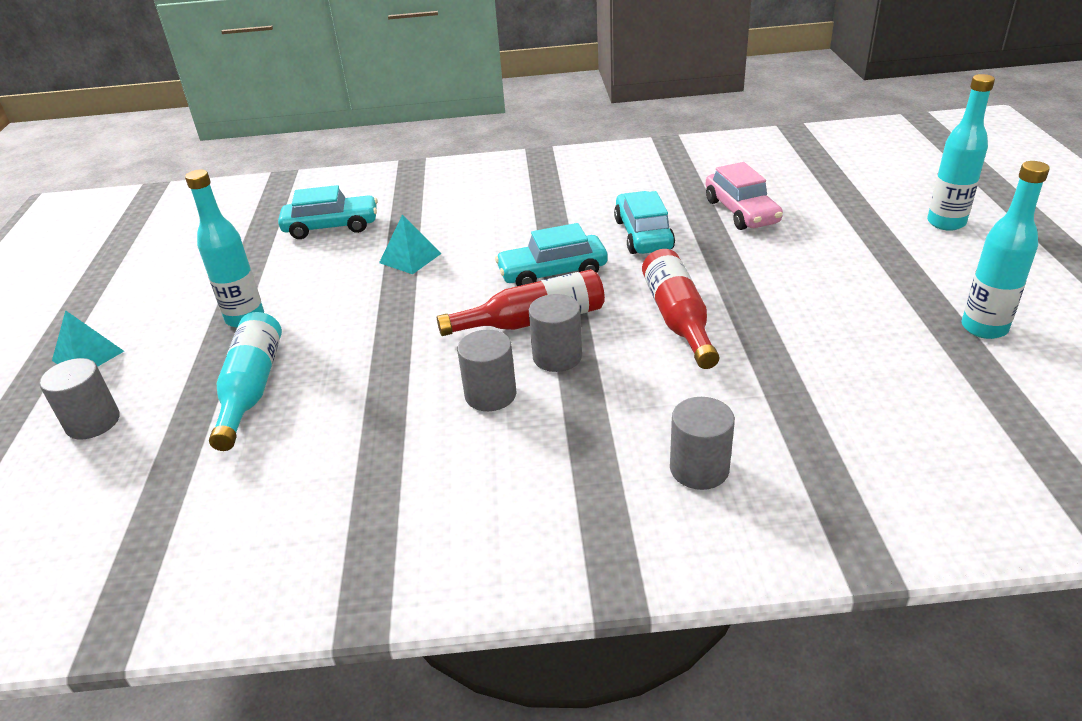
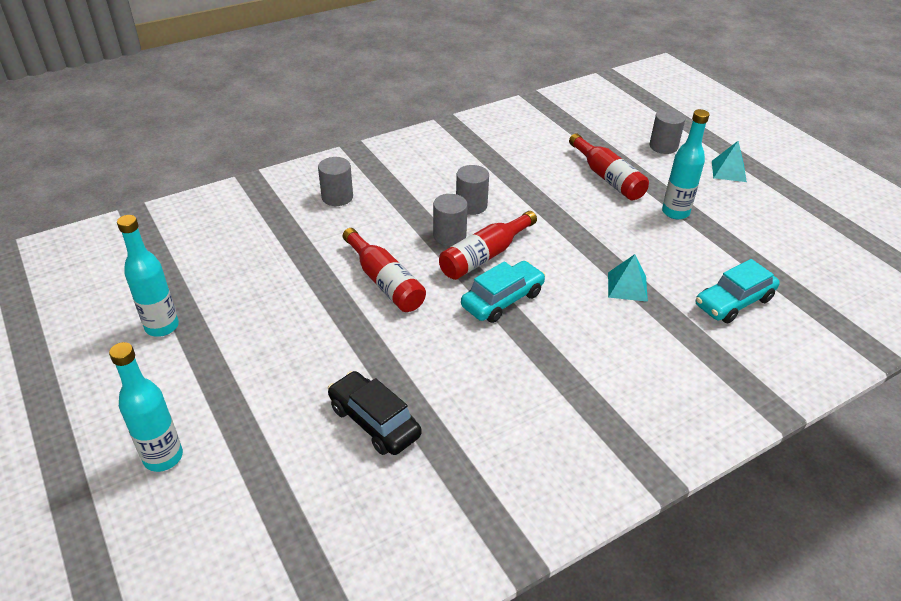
camera: 150 degrees right, 5 degrees up
turquoise bottle [209,312,282,451] -> red bottle [569,133,649,201]
turquoise car [614,191,675,254] -> none
pink car [706,162,783,230] -> black car [328,371,422,455]

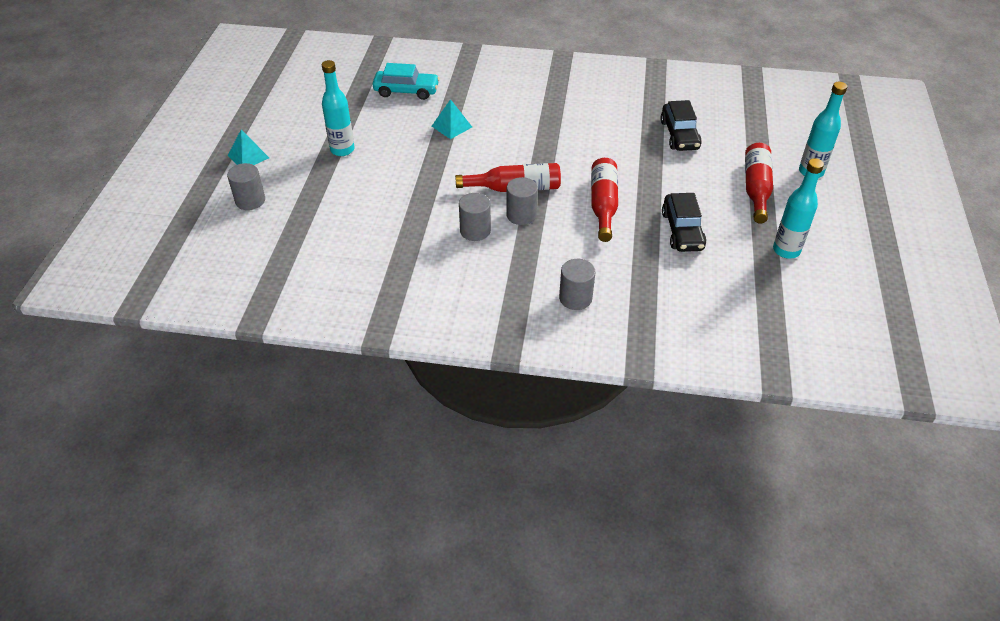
camera: 140 degrees left, 5 degrees up
turquoise car [461,261,546,323] -> none
red bottle [569,133,649,201] -> red bottle moved to [745,143,773,224]
none -> black car [662,193,706,252]

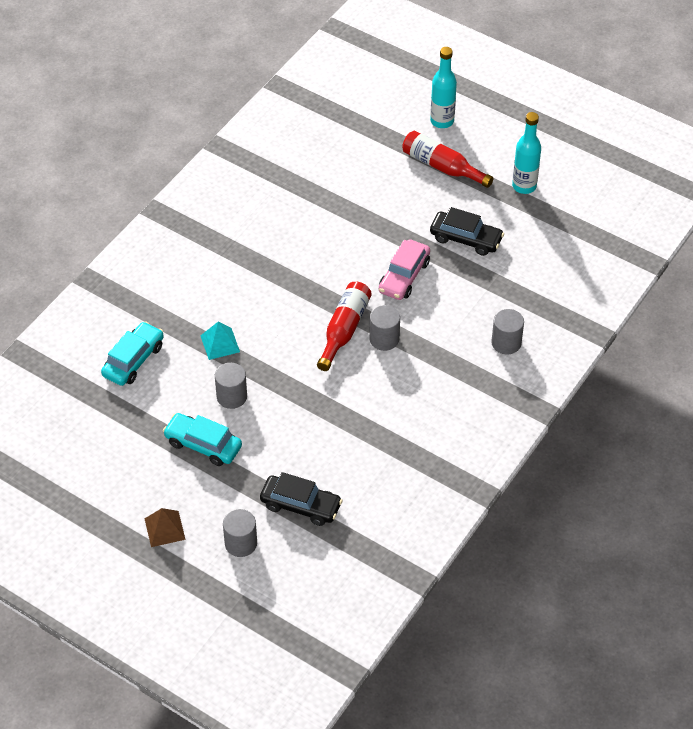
camera: 65 degrees left, 5 degrees up
turquoise pyramid [228,129,269,165] -> brown pyramid [144,508,186,547]
turquoise bottle [322,60,355,156] -> turquoise car [163,413,242,466]
grey cylinder [459,193,491,241] -> grey cylinder moved to [215,363,247,409]
red bottle [591,158,618,242] -> pink car [379,239,430,300]
black car [660,100,702,151] -> black car moved to [260,472,343,526]

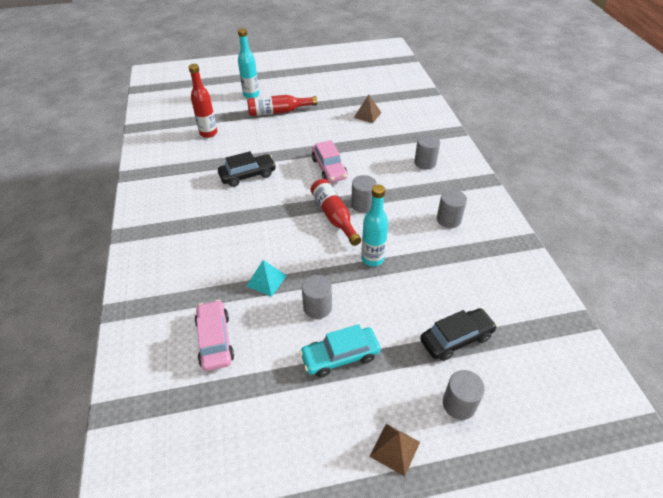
camera: 45 degrees left, 5 degrees down
turquoise car [101,322,164,386] -> pink car [195,300,234,371]
black car [430,207,504,256] -> black car moved to [218,151,276,187]
turquoise bottle [512,112,541,194] -> turquoise bottle moved to [361,184,388,266]
none -> red bottle [188,64,217,138]
none -> brown pyramid [354,94,382,123]
none -> grey cylinder [437,189,467,228]

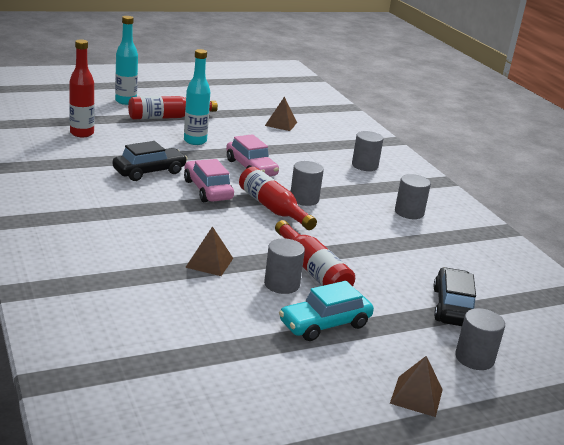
camera: 15 degrees left, 20 degrees down
pink car [195,300,234,371] -> pink car moved to [184,159,234,202]
turquoise pyramid [247,260,287,297] -> brown pyramid [185,226,233,276]
turquoise bottle [361,184,388,266] -> turquoise bottle moved to [184,49,210,145]
black car [420,308,497,361] -> black car turned 45 degrees counterclockwise [433,267,476,326]
none -> red bottle [275,220,355,286]

